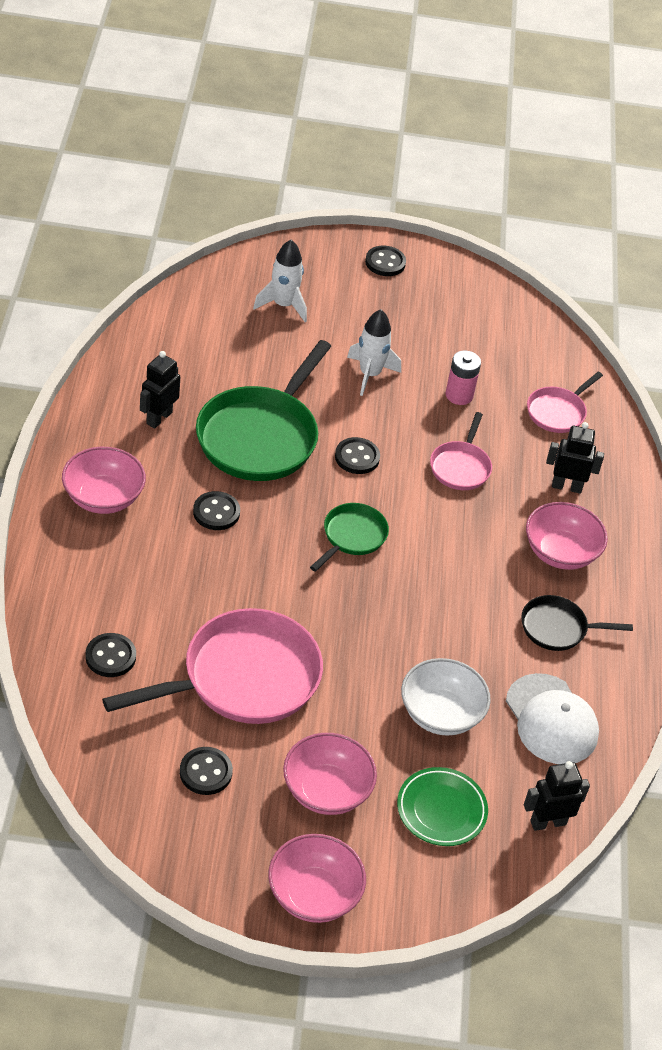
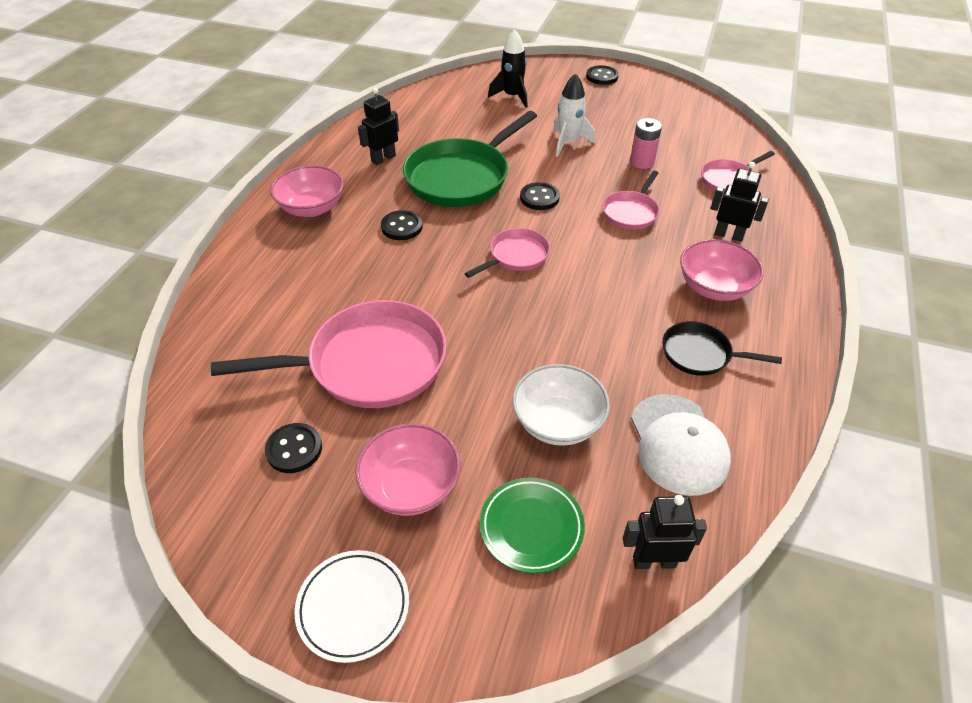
camera: 20 degrees right, 0 degrees up
black button [85,633,136,677] -> none
white rocket [253,240,307,322] -> black rocket [488,29,528,108]
pink bowl [268,834,366,923] -> white plate [294,550,409,663]
green pan [310,503,389,572] -> pink pan [465,228,550,278]

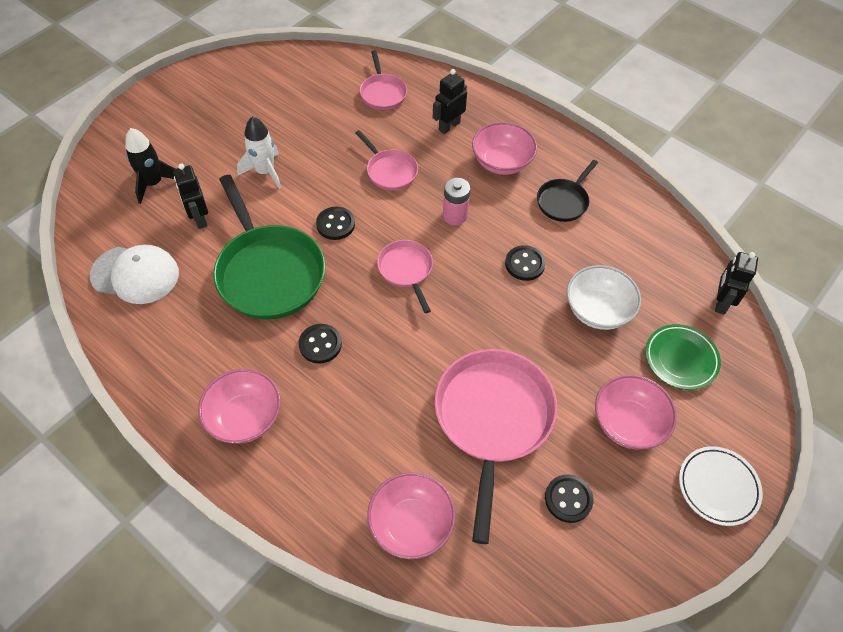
camera: 70 degrees left, 10 degrees up
black robot [358,88,399,165] -> black robot moved to [173,163,208,229]
black button [586,65,619,85] -> black button moved to [505,245,545,281]
pink battery [630,118,662,169] -> pink battery moved to [443,178,470,225]
white cap [631,394,731,496] -> white cap moved to [90,245,179,304]
none -> pink bowl [367,472,456,559]

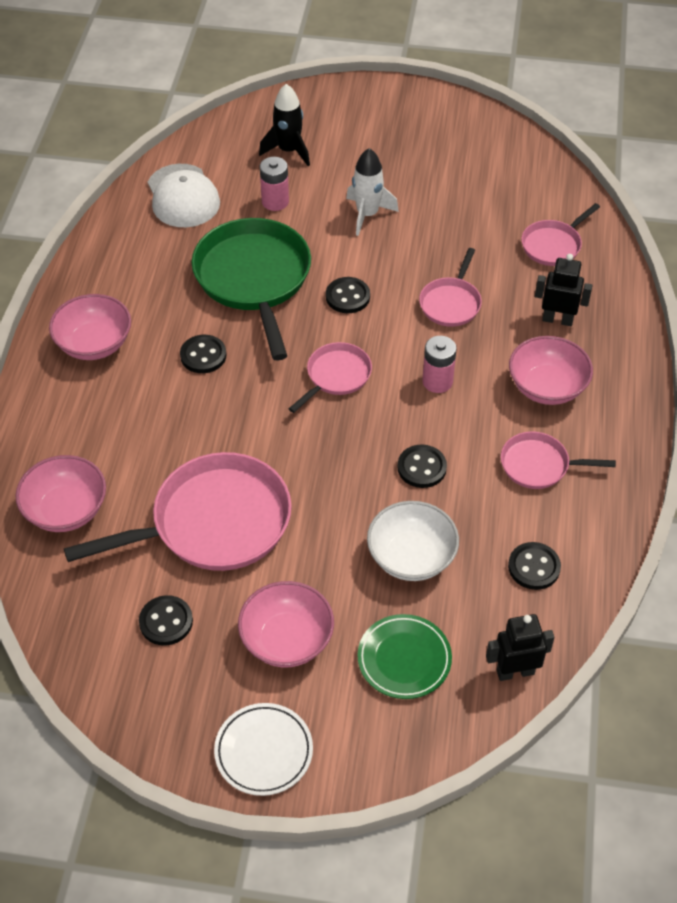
camera: 60 degrees right, 5 degrees down
black robot [173,163,208,229] -> pink battery [260,157,289,211]
green pan [213,175,325,319] -> green pan turned 135 degrees clockwise [192,218,311,360]
black pan [537,160,598,222] -> pink pan [501,431,616,489]
none -> black button [508,542,561,590]

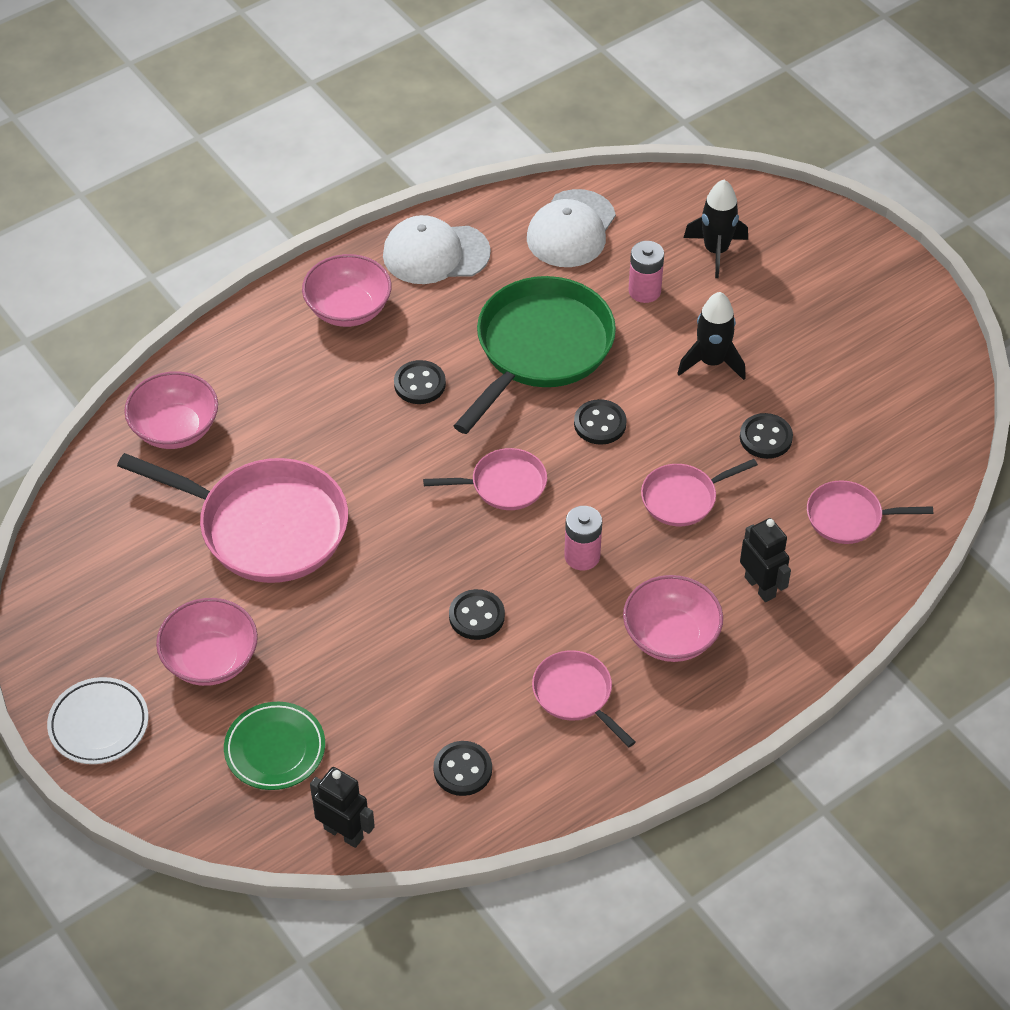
camera: 45 degrees right, 0 degrees up
black button [139,595,193,646] -> black button moved to [740,413,793,459]
white rocket [346,148,399,236] -> black rocket [677,292,746,380]
white bowl [367,501,459,581] -> none
none -> white cap [383,215,491,284]

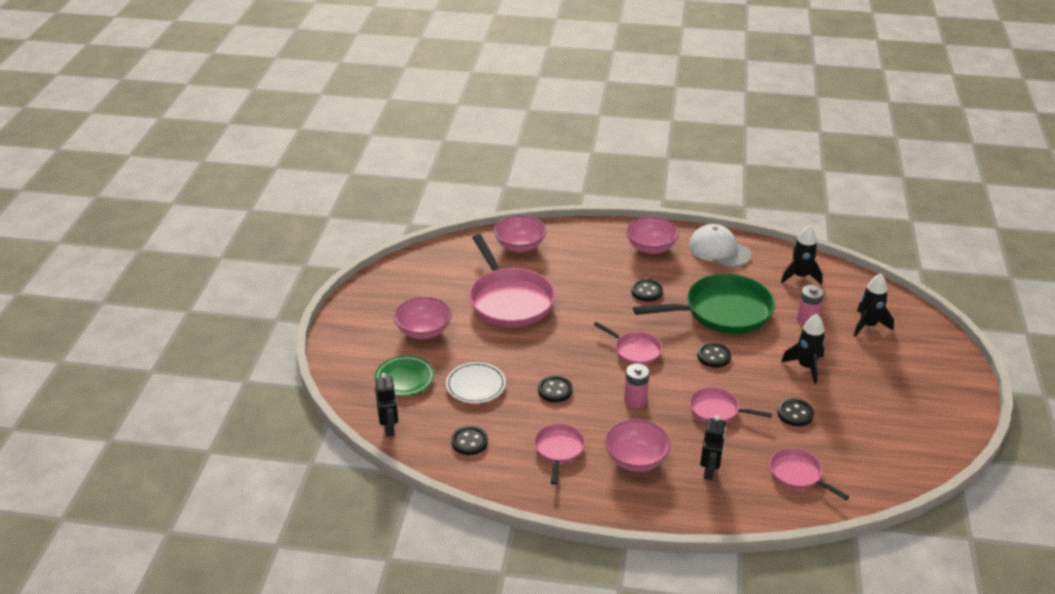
camera: 45 degrees right, 15 degrees down
white plate [47,677,148,764] -> white plate moved to [446,362,506,403]
white cap [527,189,616,267] -> black rocket [781,225,823,285]

